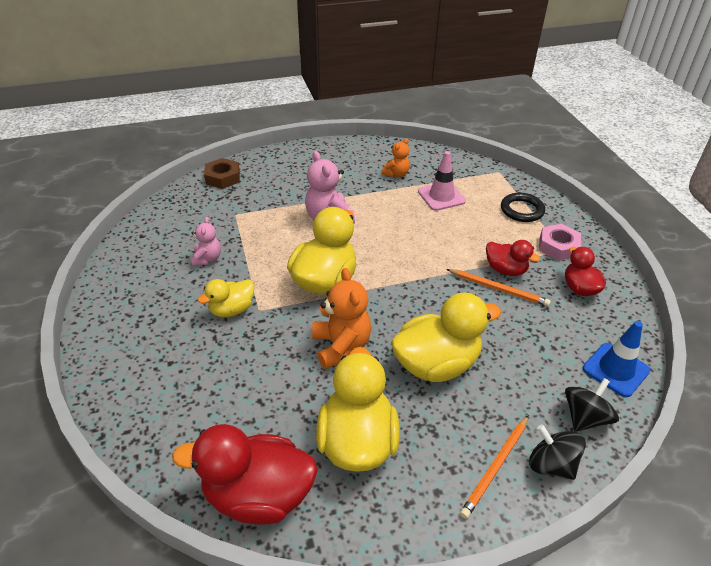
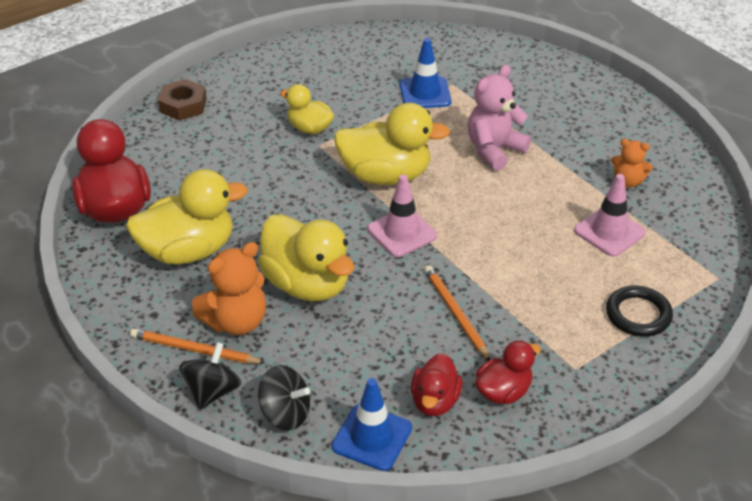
camera: 70 degrees right, 0 degrees up
pink teddy bear [191,217,221,267] -> none
brown nut [204,158,240,189] -> brown nut moved to [158,79,207,121]
orange teddy bear [312,268,372,369] -> orange teddy bear moved to [192,242,266,335]
orange pencil [446,269,551,306] -> orange pencil turned 150 degrees clockwise [424,265,490,361]
red duck [486,240,540,276] -> red duck moved to [411,353,463,416]
pink nut [539,224,581,261] -> none
none -> pink traffic cone [367,175,437,257]
none -> blue traffic cone [399,38,451,108]

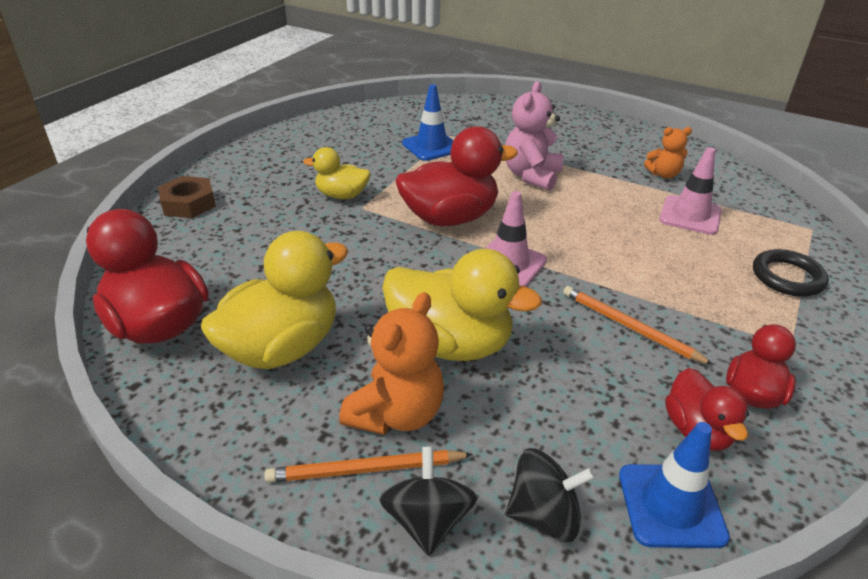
camera: 25 degrees left, 5 degrees down
yellow duck [334,103,450,185] -> red duck [396,126,518,226]

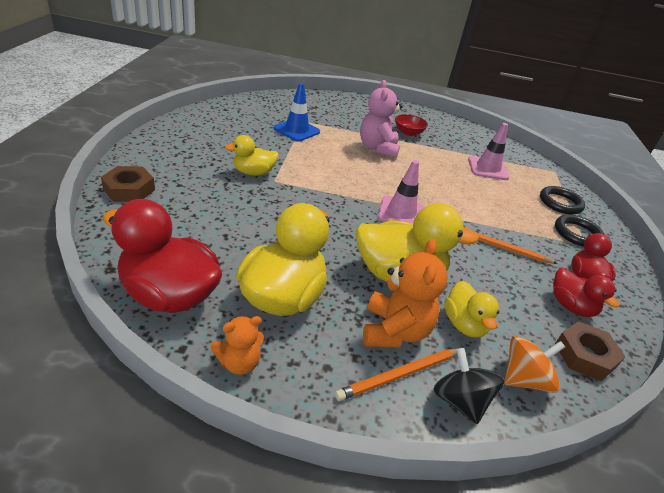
camera: 25 degrees left, 0 degrees up
red duck [396,126,518,226] -> none
black spinning top [506,448,596,542] -> orange spinning top [504,336,565,393]
blue traffic cone [619,422,730,548] -> brown nut [555,321,626,381]
orange teddy bear [644,127,692,178] -> orange teddy bear moved to [210,316,264,375]
none -> red bowl [395,114,428,136]
none -> yellow duck [444,281,499,338]
none -> black ring [555,214,604,247]

